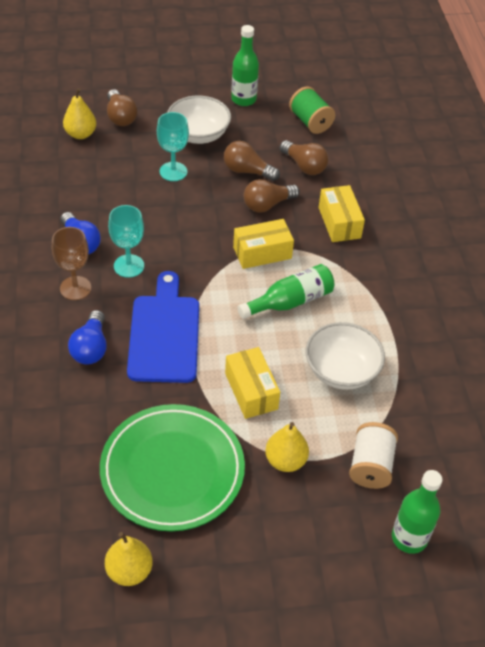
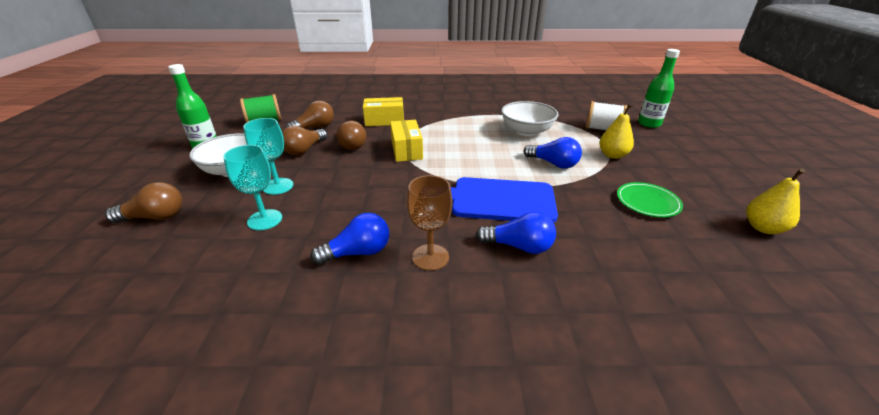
camera: 80 degrees left, 15 degrees down
yellow pear [63,88,96,139] -> none
green plate [100,404,245,531] -> green plate [617,182,683,217], size x0.49
turquoise goblet [108,205,144,278] -> turquoise goblet moved to [223,145,282,230]
yellow box [225,347,280,419] -> blue light bulb [523,137,582,169]
green bottle [237,264,334,319] -> none

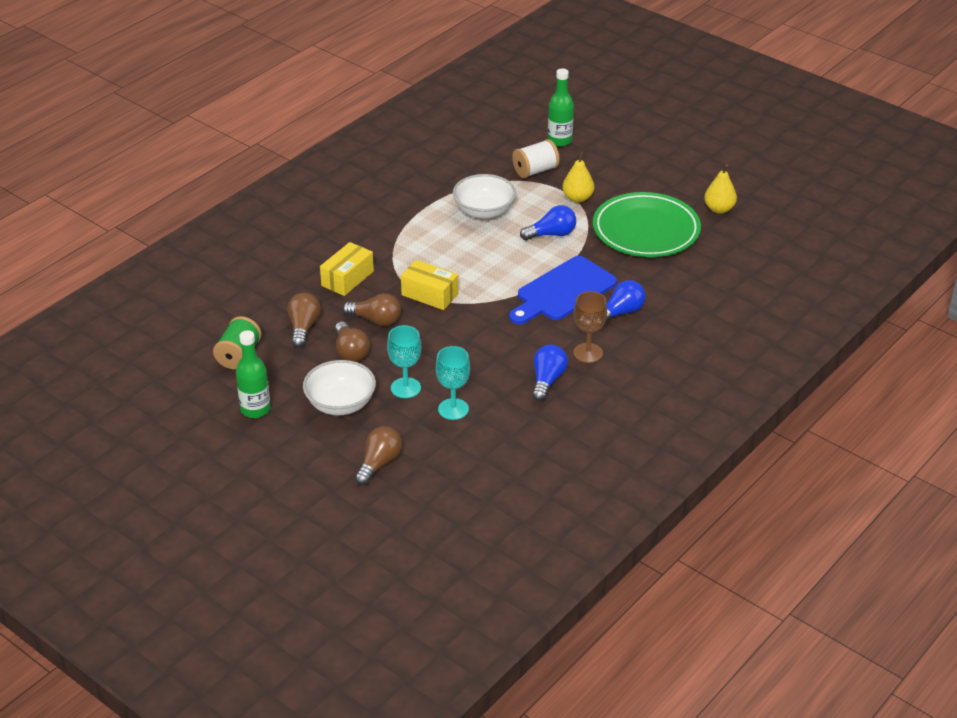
camera: 50 degrees left, 5 degrees up
green plate [617,182,683,217] -> green plate [593,192,701,257], size x2.05

